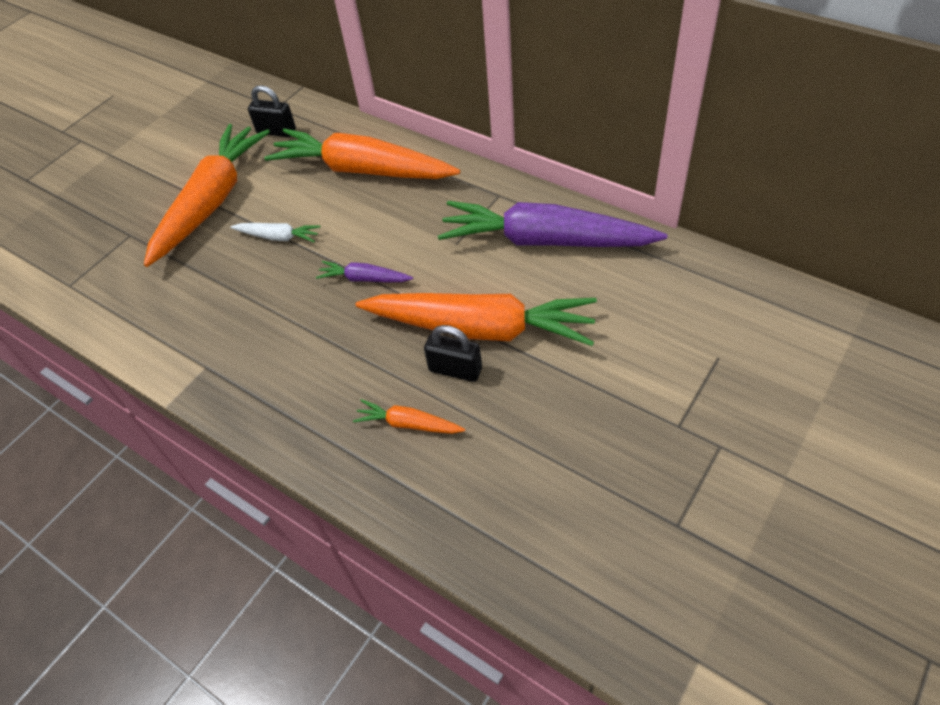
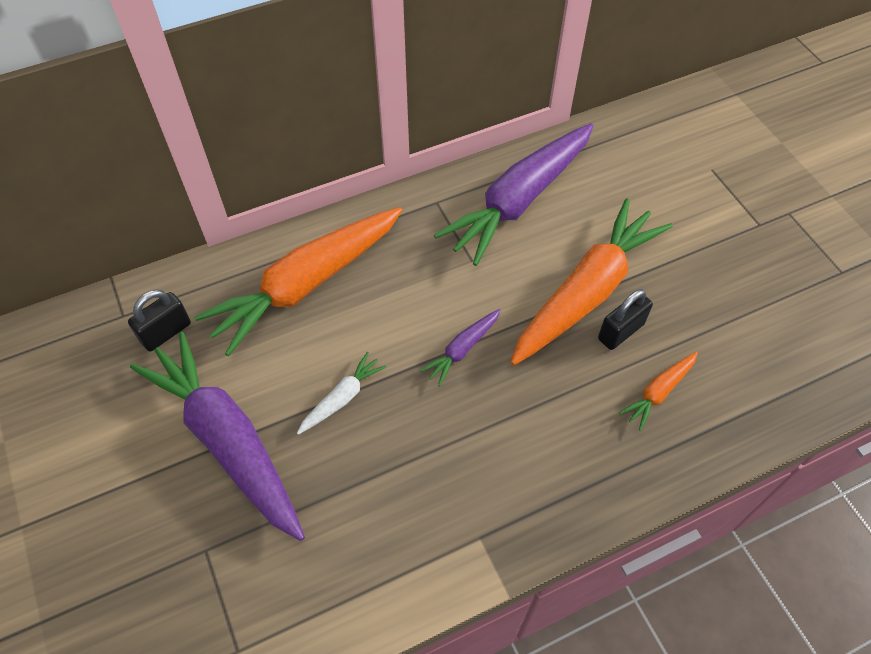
camera: 65 degrees left, 5 degrees up
orange carrot [144,124,270,267] -> purple carrot [130,332,305,541]

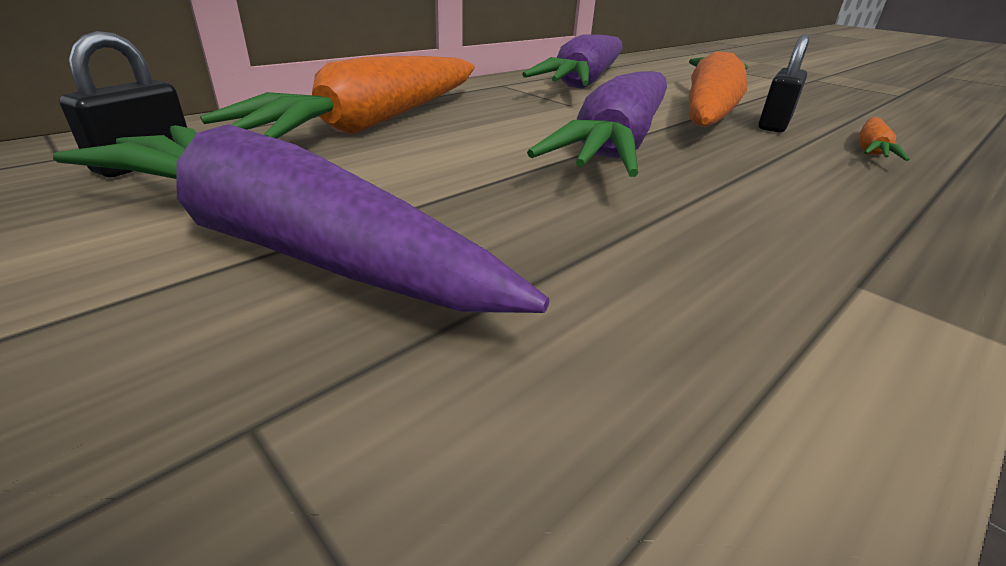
camera: 20 degrees left, 25 degrees down
white carrot [297,352,386,435] -> none
purple carrot [420,309,500,386] -> purple carrot [527,71,667,177], size x2.29

